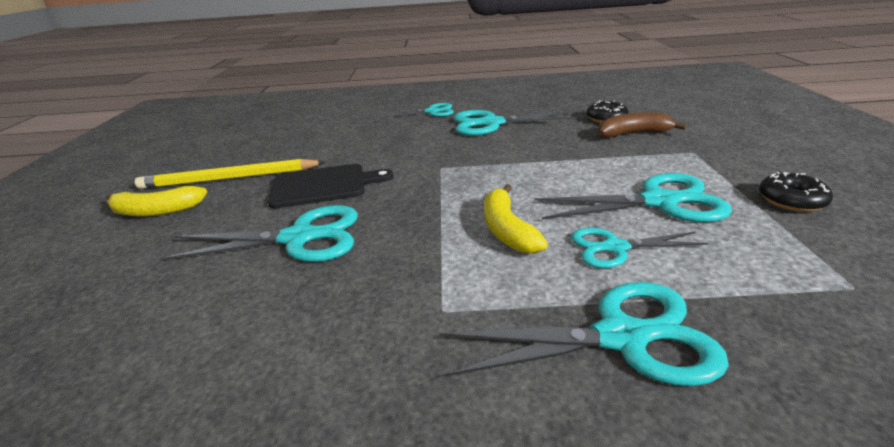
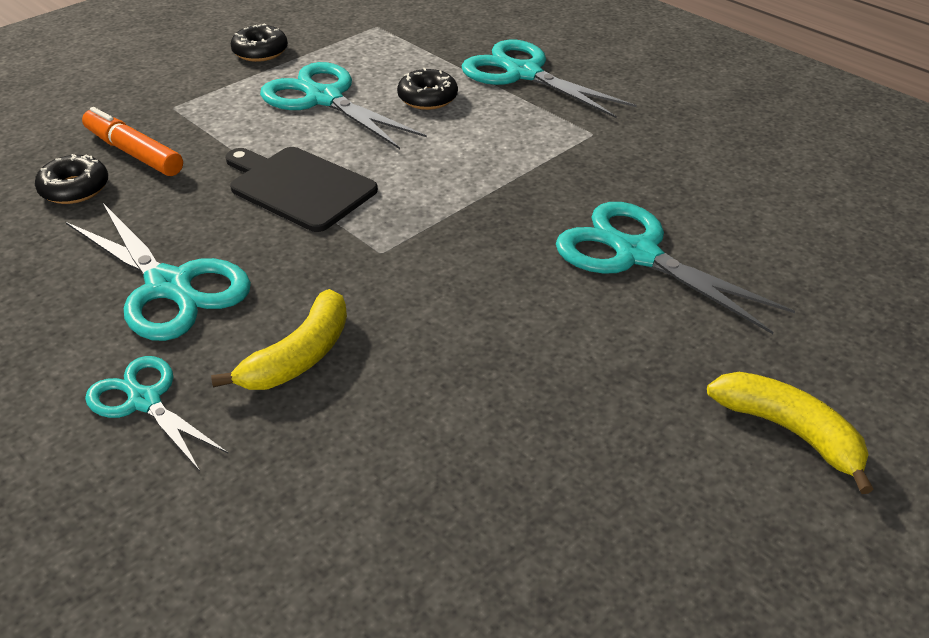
camera: 135 degrees left, 10 degrees up
yellow pencil [135,159,325,189] -> none
black cutting board [268,164,393,209] -> black cutting board moved to [225,147,378,232]
yellow banana [484,184,548,254] -> yellow banana moved to [211,289,347,390]
turquoise scissors [571,228,709,268] -> black donut [397,68,458,110]
brown banana [598,112,687,138] -> orange marker [82,107,183,176]

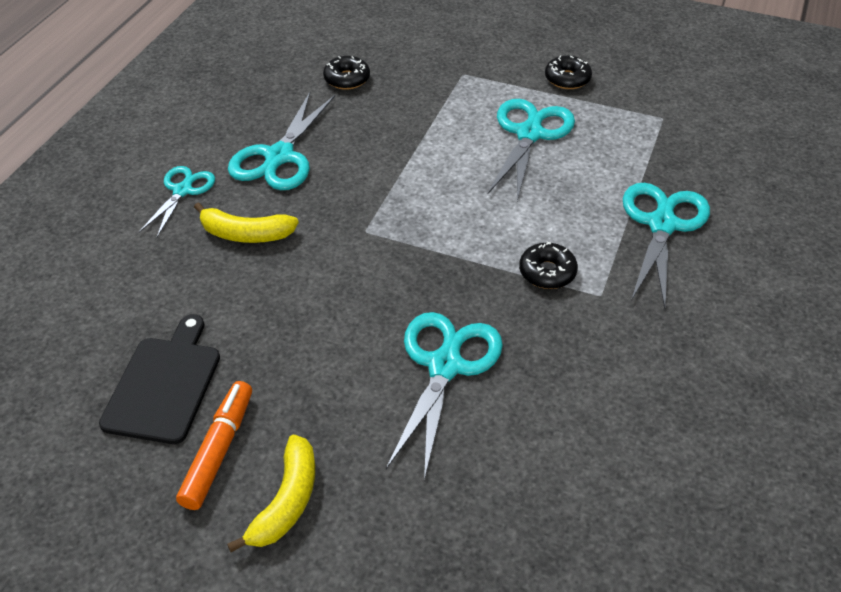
camera: 65 degrees right, 5 degrees up
orange marker [82,107,183,176] -> orange marker moved to [176,381,252,510]
black cutting board [225,147,378,232] -> black cutting board moved to [99,314,220,444]
black donut [397,68,458,110] -> black donut moved to [519,241,578,289]

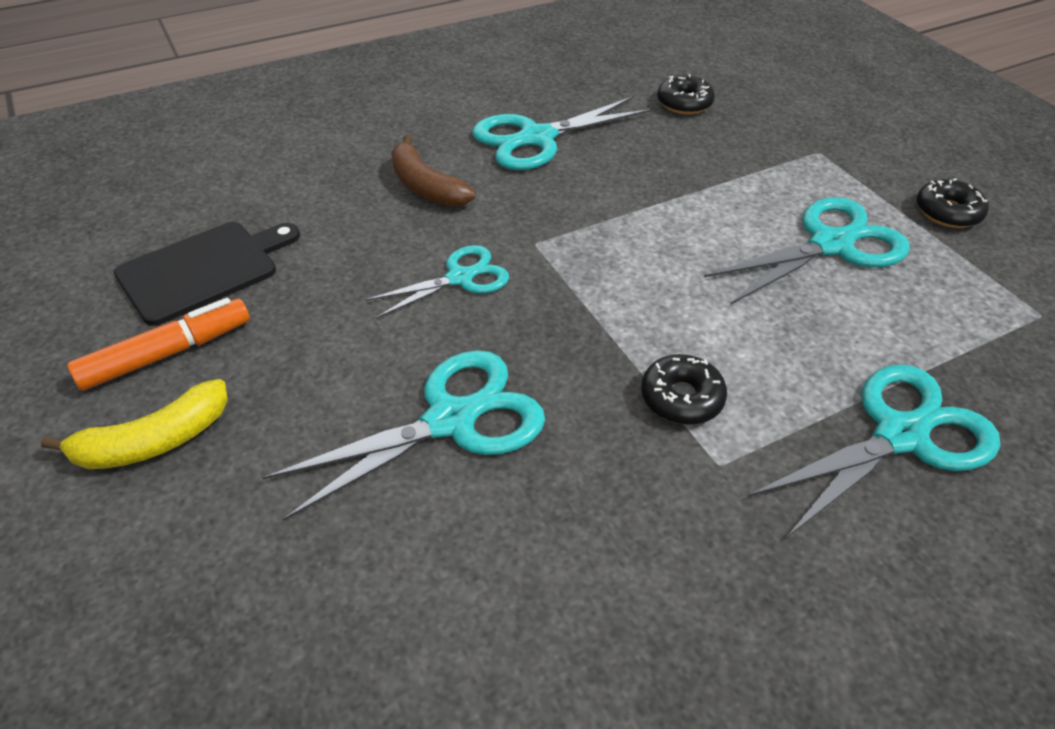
camera: 40 degrees right, 0 degrees up
turquoise scissors [139,166,215,237] -> turquoise scissors moved to [365,245,509,319]
yellow banana [194,202,299,243] -> brown banana [391,135,476,207]

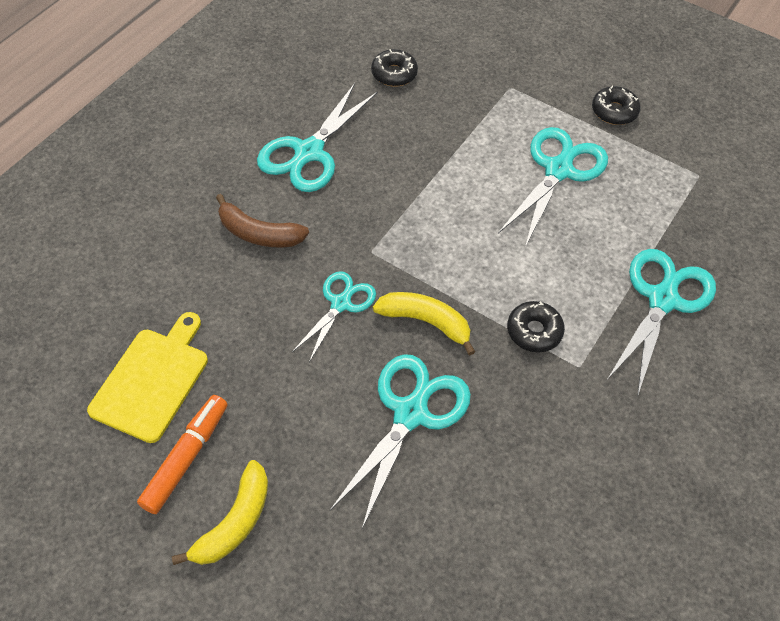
camera: 30 degrees left, 10 degrees up
black cutting board [114,222,300,326] -> yellow cutting board [87,312,208,443]
none -> yellow banana [373,292,476,356]

